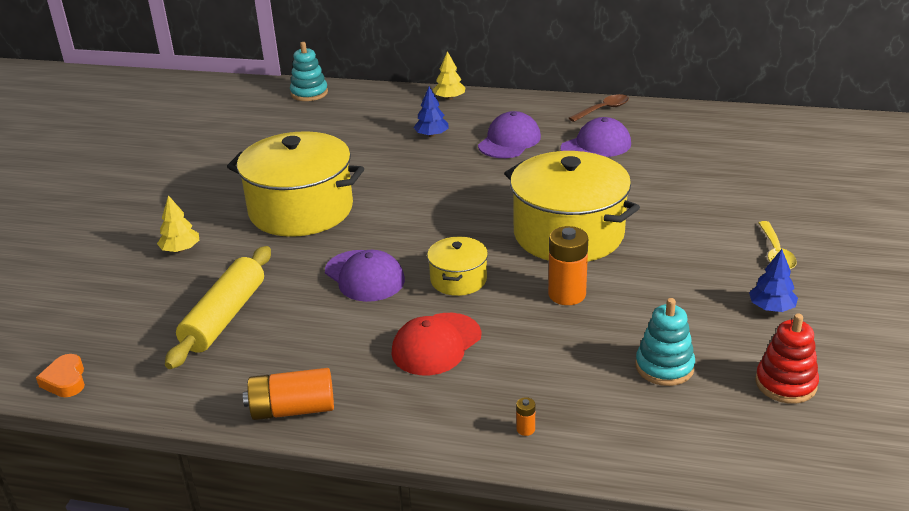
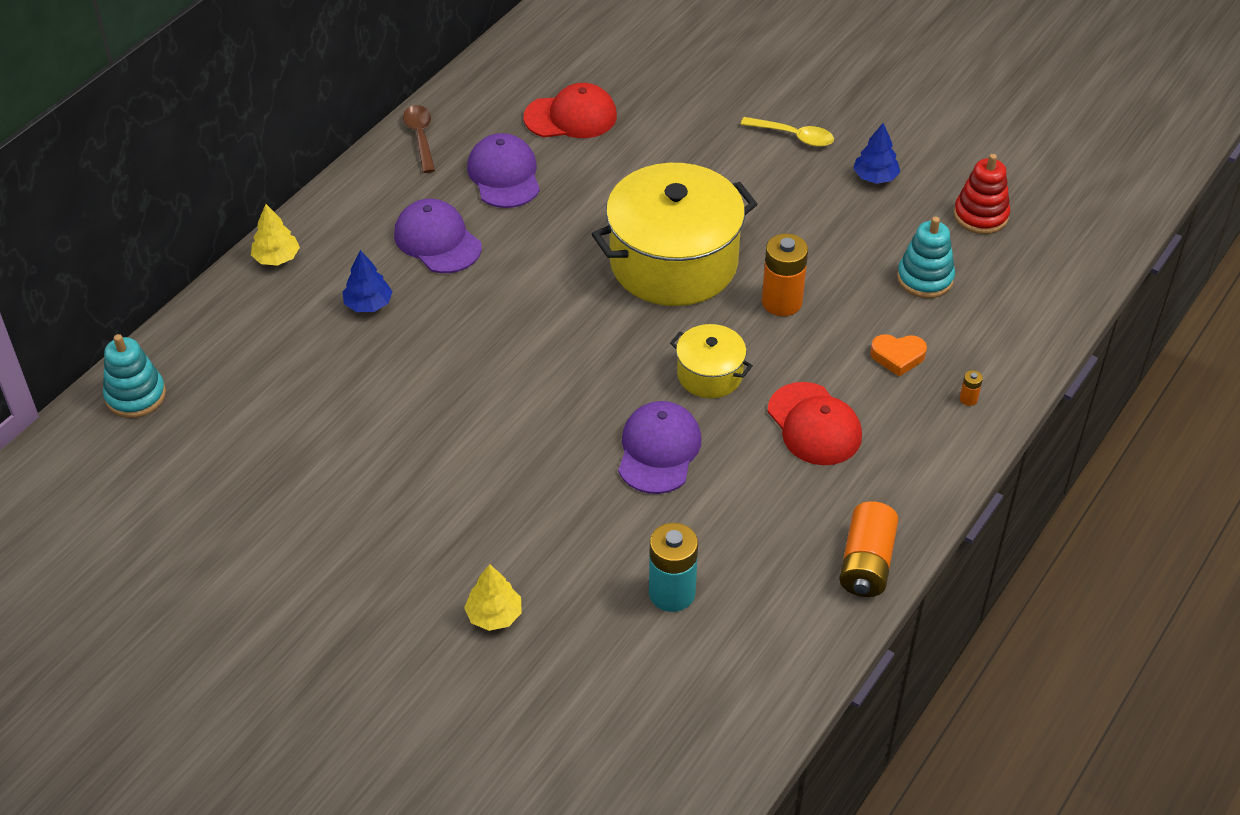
camera: 70 degrees left, 15 degrees up
orange heart [36,354,85,397] -> orange heart moved to [870,334,927,377]
yellow rolling pin [165,246,271,369] -> turquoise battery [649,523,698,612]
yellow pot [227,131,364,237] -> none
purple cap [325,250,405,302] -> purple cap turned 60 degrees counterclockwise [618,401,702,494]
none -> red cap [524,83,617,138]

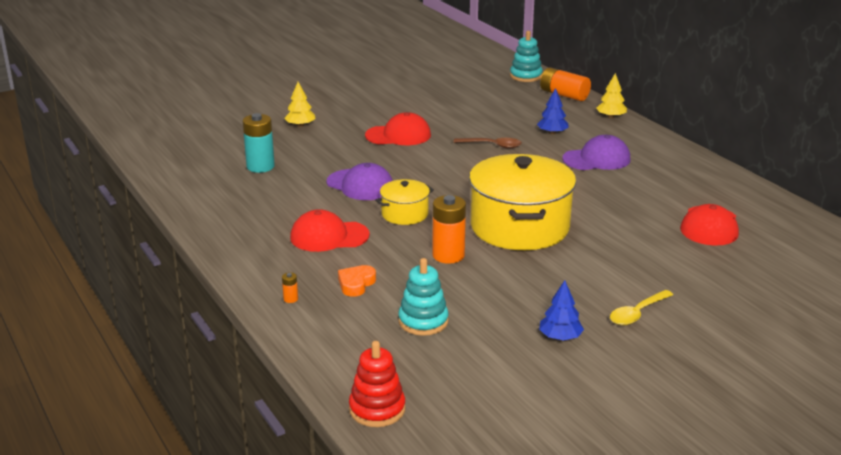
camera: 115 degrees right, 20 degrees down
brown spoon [403,105,435,173] -> brown spoon moved to [454,138,522,149]
purple cap [467,133,540,208] -> none
orange battery [839,501,899,597] -> orange battery moved to [540,67,591,101]
red stacking toy [954,154,1010,234] -> red stacking toy moved to [349,341,406,427]
none -> red cap [365,112,431,145]

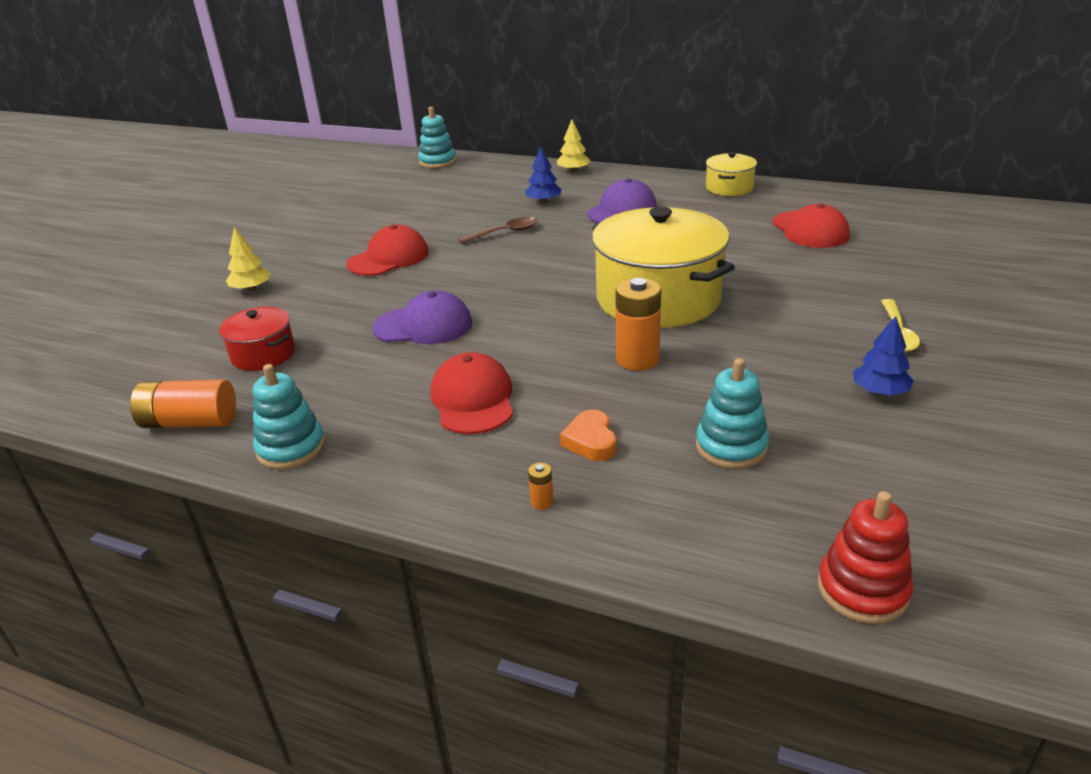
camera: 35 degrees left, 5 degrees up
turquoise battery [243,113,275,173] -> red pot [219,307,295,371]
red cap [290,209,370,252] -> red cap turned 120 degrees clockwise [430,352,513,434]
yellow pot [375,179,434,225] -> yellow pot moved to [706,152,757,196]
orange battery [540,67,591,101] -> orange battery moved to [130,380,236,428]
none -> turquoise stacking toy [253,364,325,470]

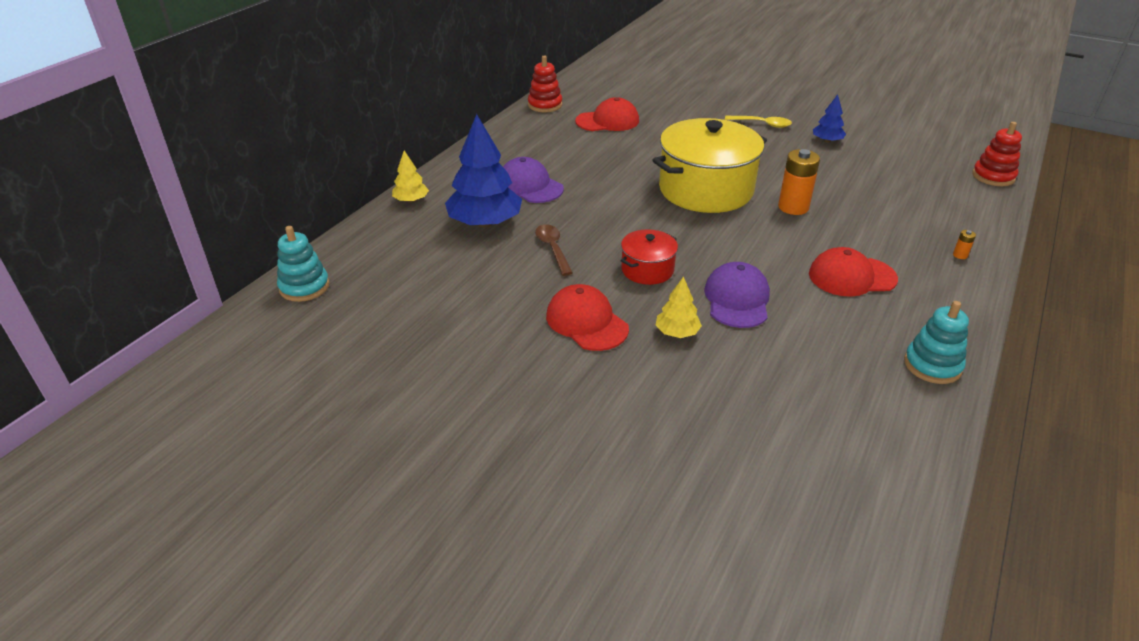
camera: 85 degrees left, 5 degrees up
orange battery [130,380,236,428] -> none
red pot [219,307,295,371] -> red pot moved to [620,229,678,285]
yellow tree [226,228,271,291] -> yellow tree moved to [656,276,702,338]
blue tree [525,147,562,203] -> blue tree [445,114,522,227], size x2.01
orange heart [560,410,616,461] -> none
turquoise stacking toy [696,358,769,469] -> none
yellow pot [706,152,757,196] -> none
none -> red stacking toy [528,56,562,112]

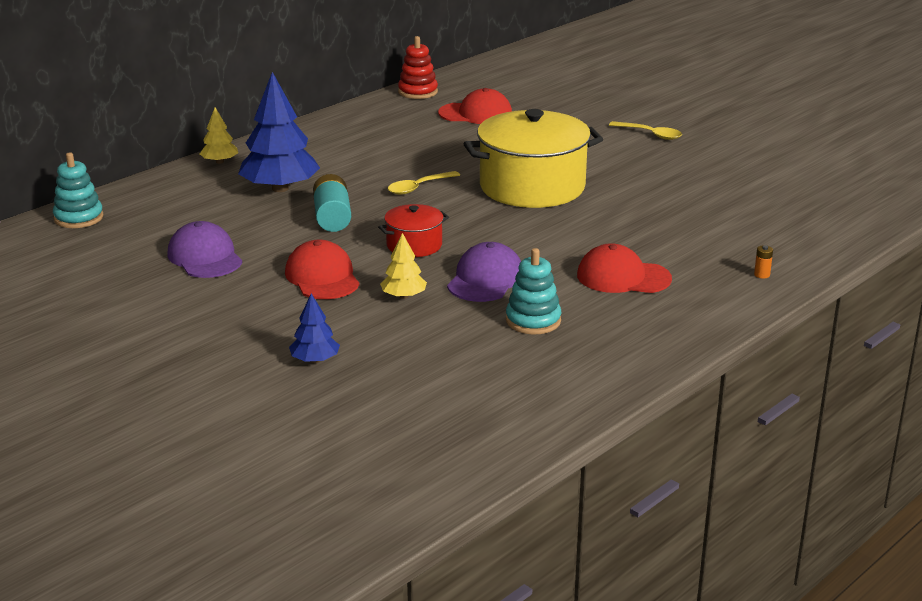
camera: 15 degrees right, 10 degrees down
purple cap [503,157,564,203] -> purple cap moved to [167,221,242,278]
brown spoon [535,224,573,276] -> turquoise battery [313,174,351,232]
orange battery [778,149,820,215] -> none
blue tree [813,94,846,143] -> blue tree moved to [289,294,340,363]
turquoise stacking toy [904,301,969,384] -> turquoise stacking toy moved to [506,248,561,334]
red stacking toy [972,122,1022,186] -> none
none -> yellow spoon [388,171,460,195]

